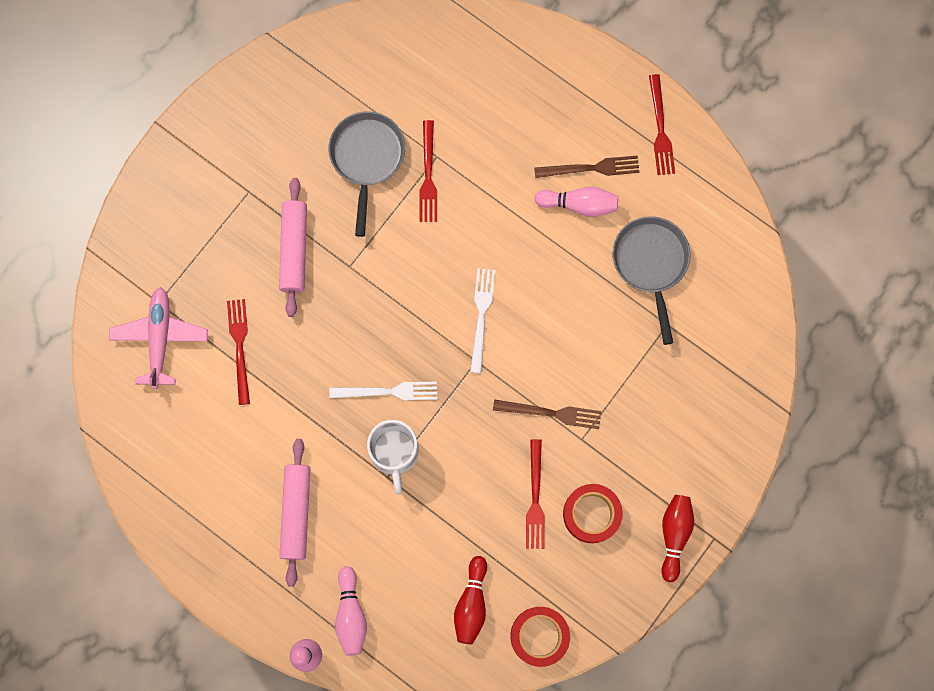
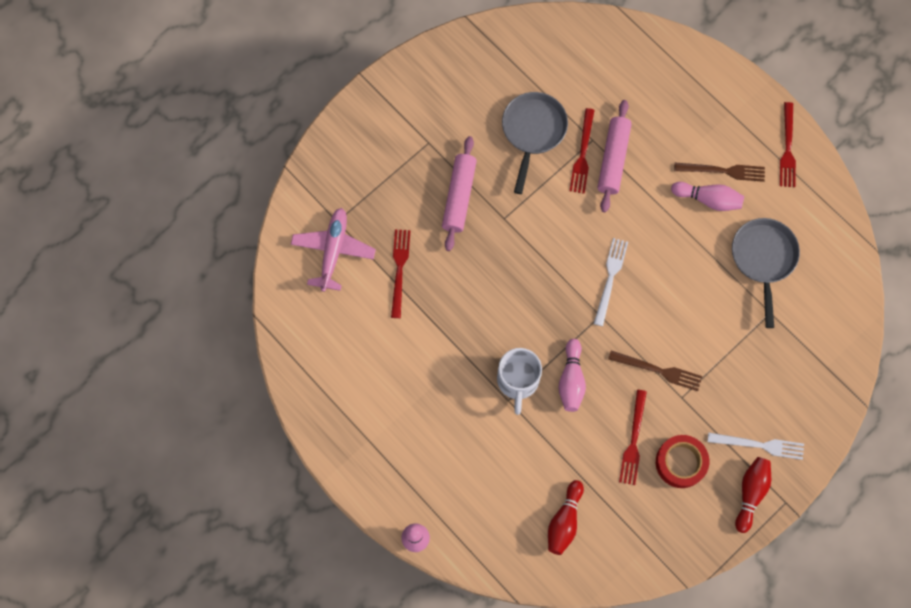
camera: 10 degrees right, 5 degrees down
pink rolling pin [279,439,311,587] -> pink rolling pin moved to [597,100,632,212]
white fork [329,381,437,401] -> white fork moved to [708,433,804,460]
pink bowling pin [335,566,367,656] -> pink bowling pin moved to [558,339,586,412]
red tape [511,607,570,667] -> none

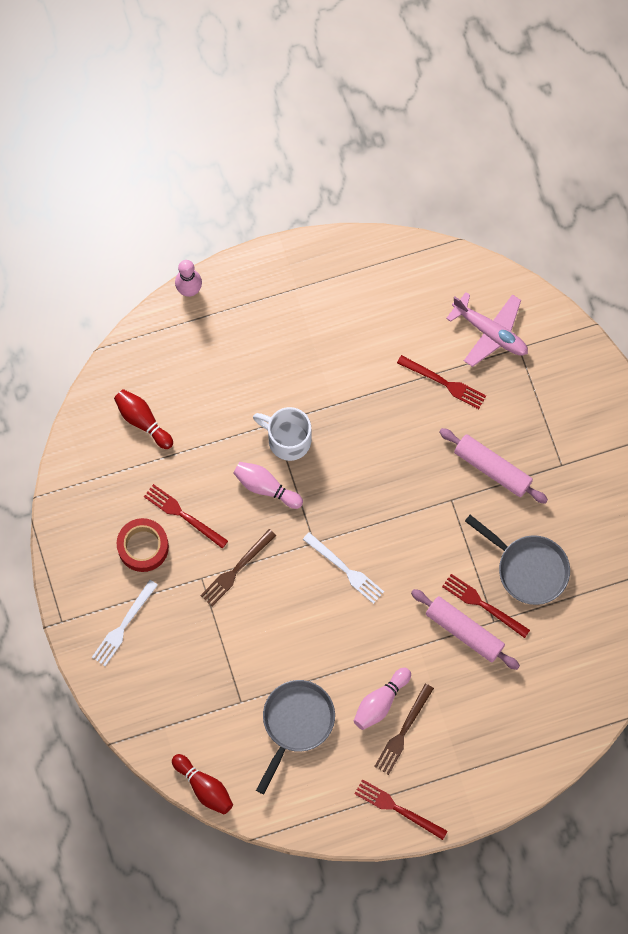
camera: 115 degrees right, 0 degrees up
grey pan [732,218,800,328] -> grey pan turned 90 degrees counterclockwise [256,680,335,794]
red bowling pin [735,457,771,533] -> red bowling pin moved to [172,754,233,814]

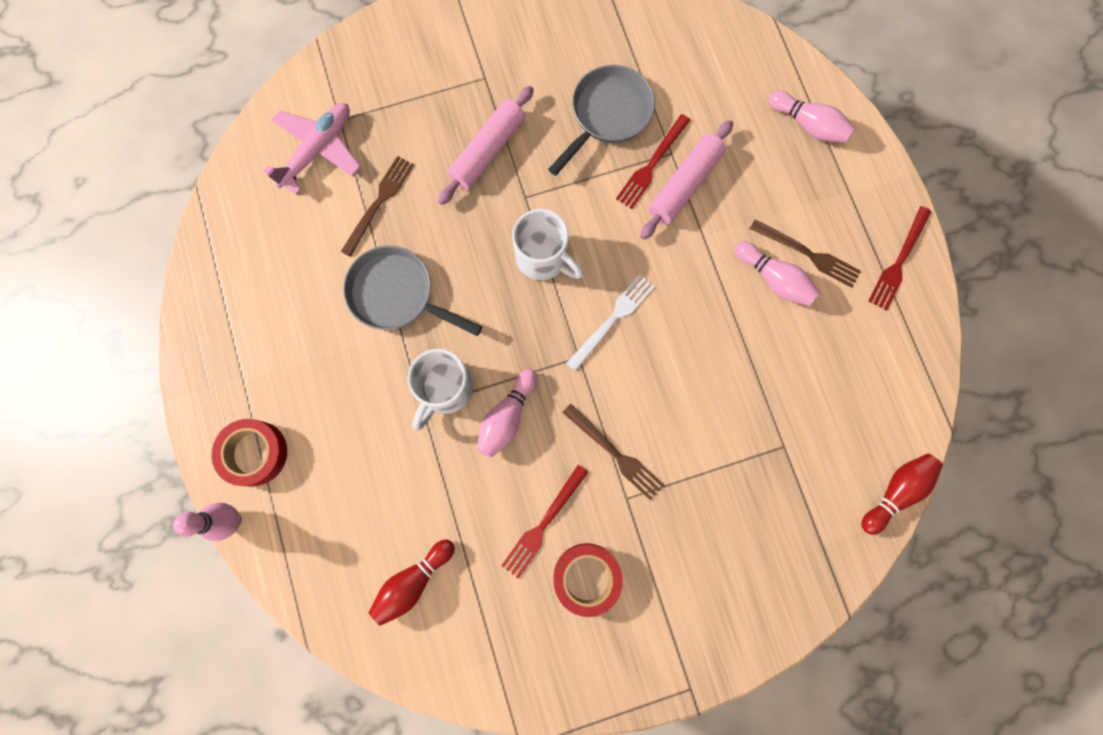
camera: 90 degrees left, 5 degrees up
white fork [92,580,158,666] -> none
grey pan [256,680,335,794] -> grey pan moved to [343,246,482,336]
red fork [397,355,486,409] -> brown fork [341,156,414,257]
none -> red tape [212,419,287,486]
none -> white mug [512,209,583,280]
none -> pink bowling pin [768,90,855,143]

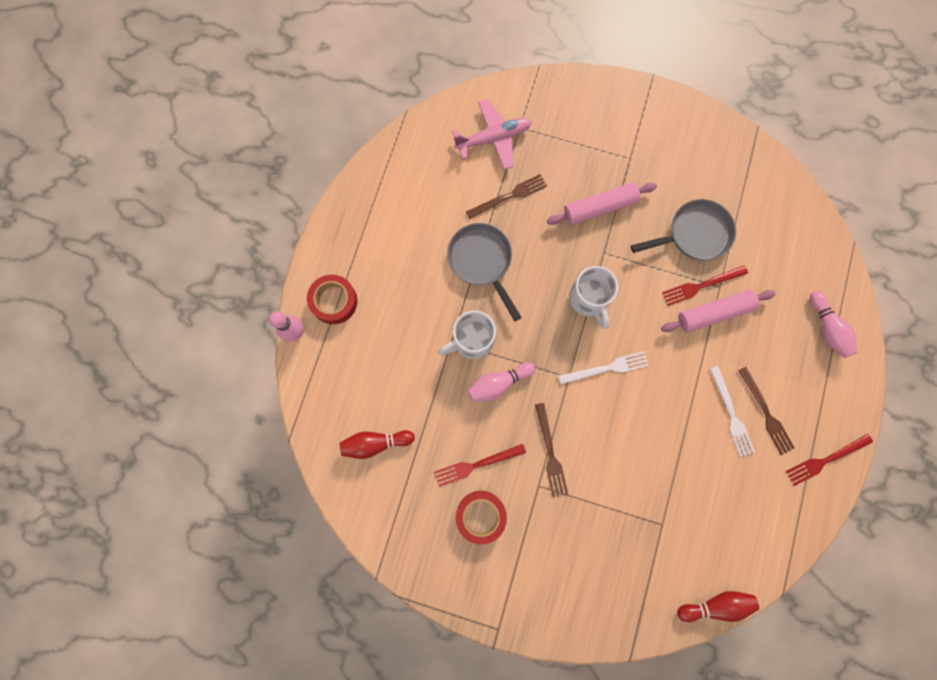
camera: 35 degrees right, 0 degrees up
pink bowling pin [735,241,820,306] -> white fork [709,366,755,457]

